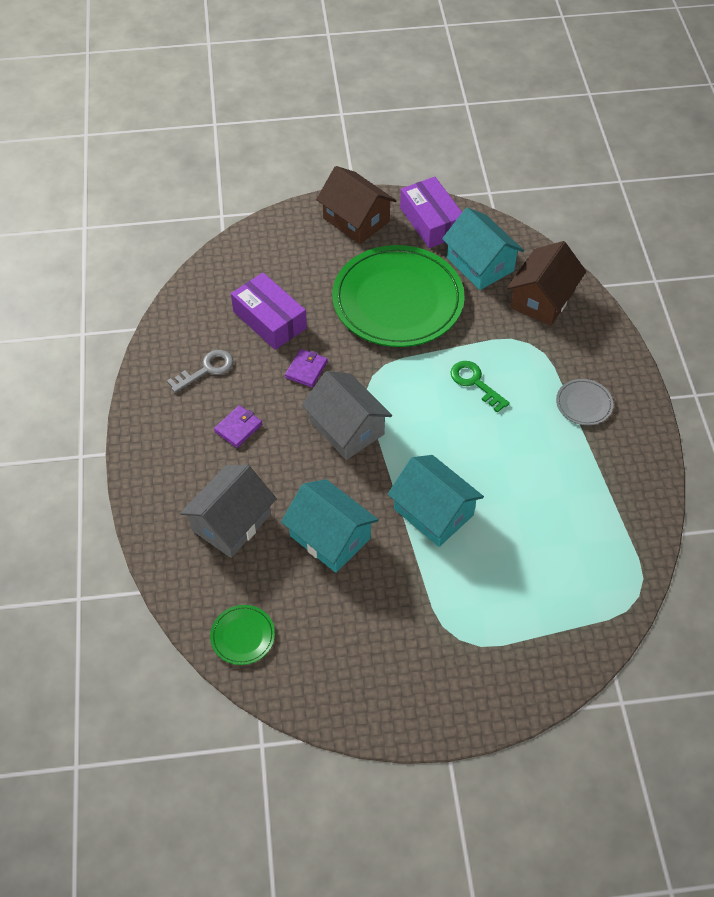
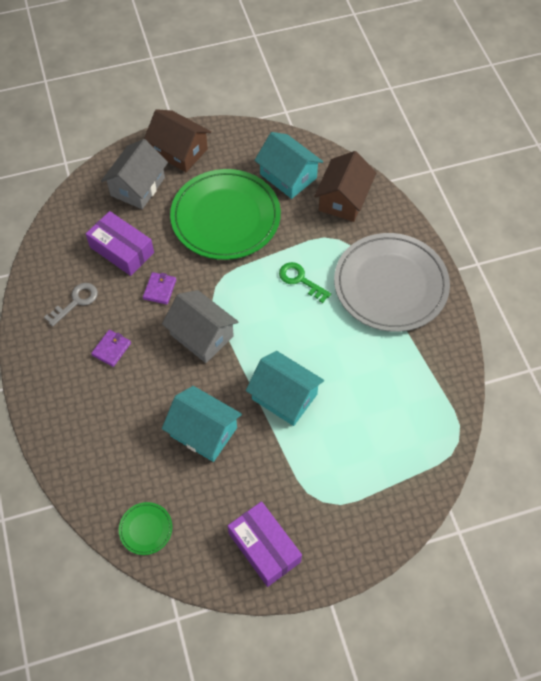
camera: 10 degrees left, 5 degrees up
grey house [180,465,277,558] -> grey house moved to [101,139,168,209]
purple box [400,177,462,248] -> purple box moved to [228,501,302,587]
grey plate [556,379,613,425] -> grey plate [334,233,450,332], size x2.47

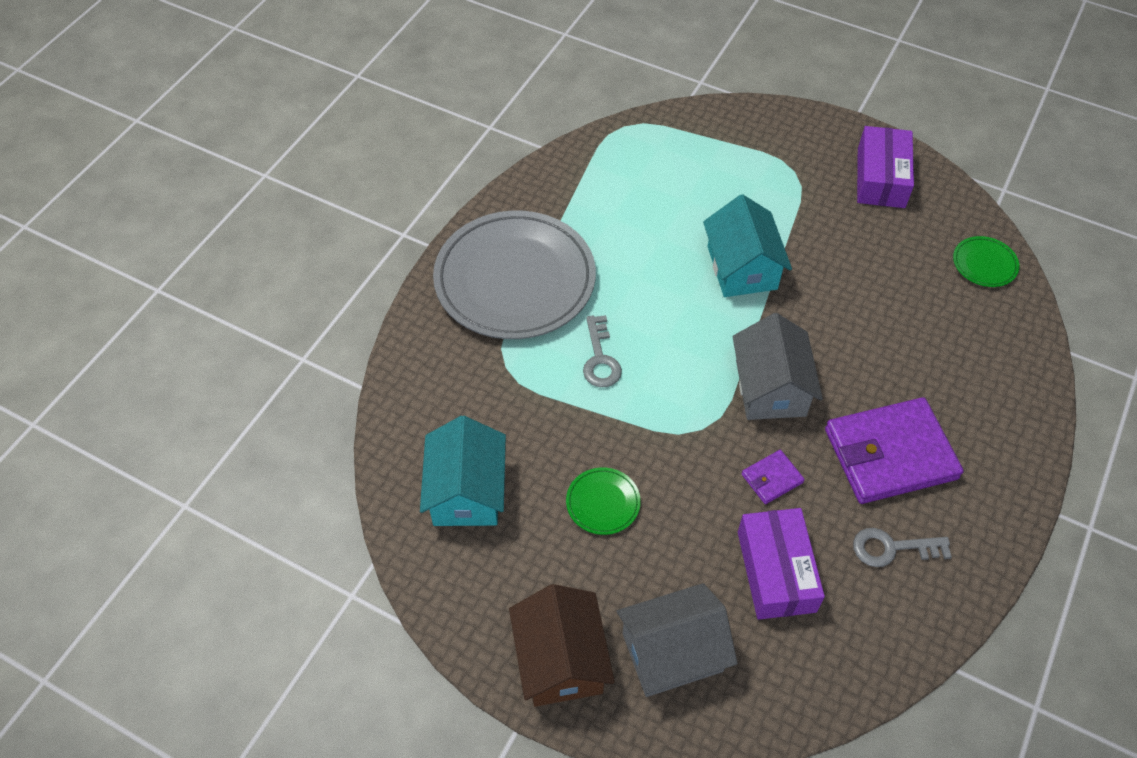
camera: 135 degrees left, 5 degrees down
purple wallet [91,330,131,367] -> purple wallet [825,397,964,504], size x2.26
turquoise house [162,386,242,462] -> none
green plate [170,169,281,260] -> green plate [566,467,641,535], size x0.40
green key [279,262,331,303] -> grey key [583,315,622,387]
brown house [314,151,376,222] -> none

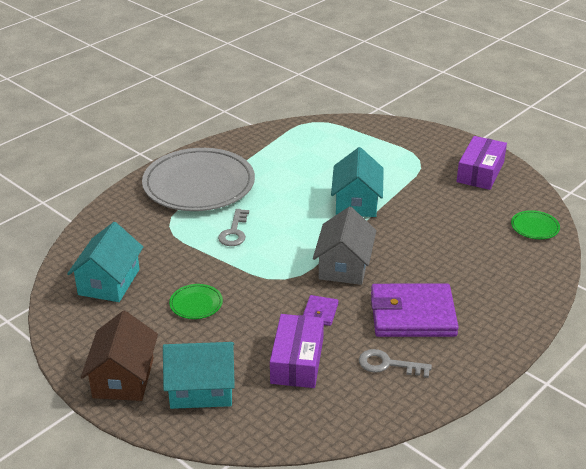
camera: 15 degrees right, 20 degrees down
grey house [617,583,738,697] -> turquoise house [163,342,235,409]
purple wallet [742,450,805,504] -> purple wallet turned 60 degrees counterclockwise [303,295,338,326]

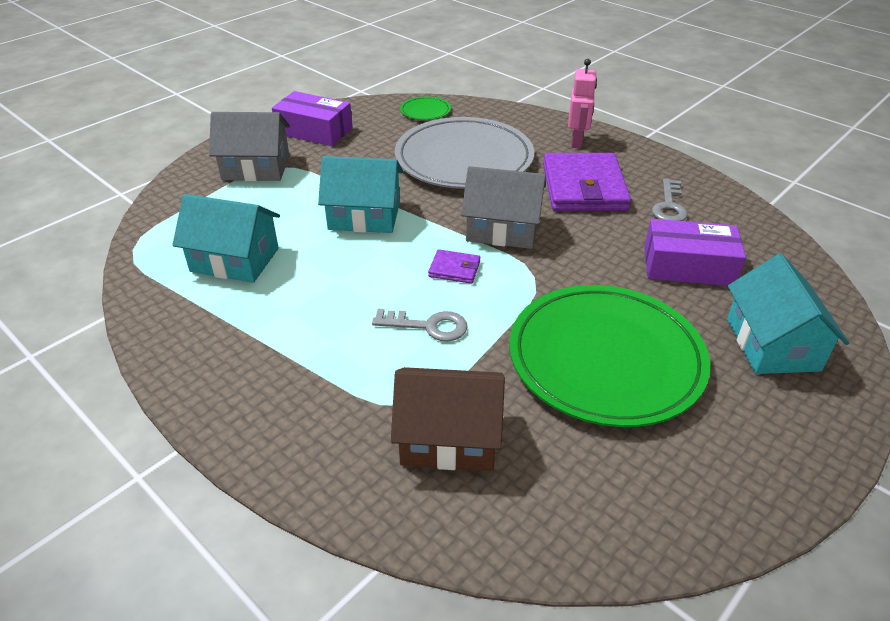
camera: 90 degrees left, 5 degrees up
turquoise house [67,222,143,302] -> turquoise house moved to [172,194,280,283]
brown house [81,311,158,401] -> brown house moved to [391,367,505,471]
grey plate [142,148,255,211] -> grey plate moved to [395,117,534,189]
green plate [169,284,223,319] -> green plate [509,285,710,427], size x2.47
purple wallet [303,295,338,326] -> purple wallet moved to [428,249,481,284]
none -> grey house [209,112,290,181]
none -> pink robot [568,59,597,148]

